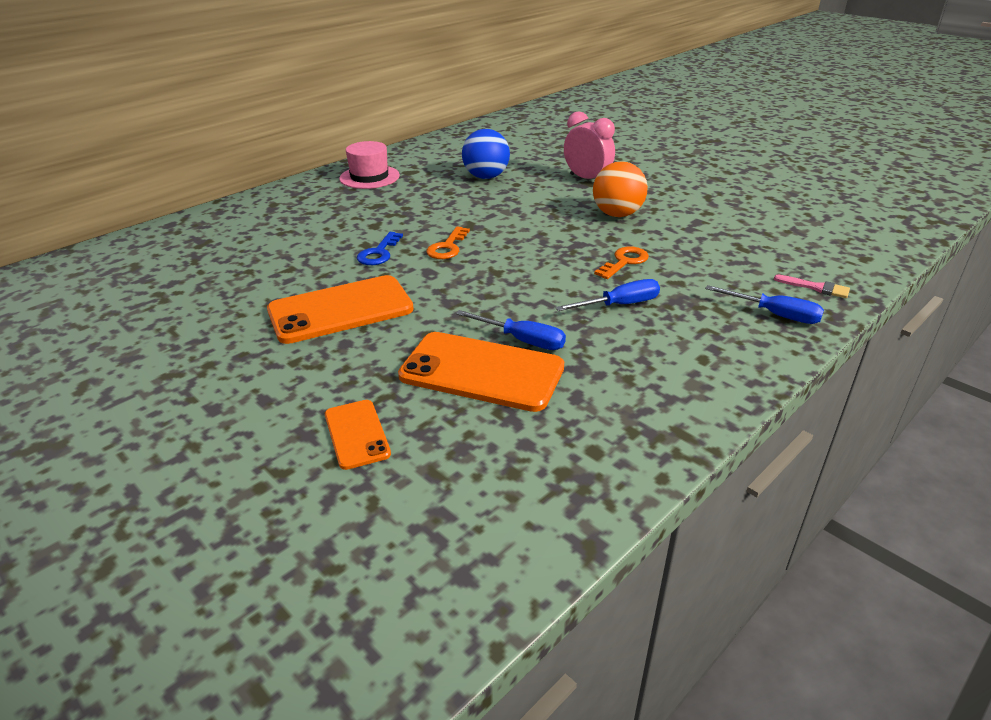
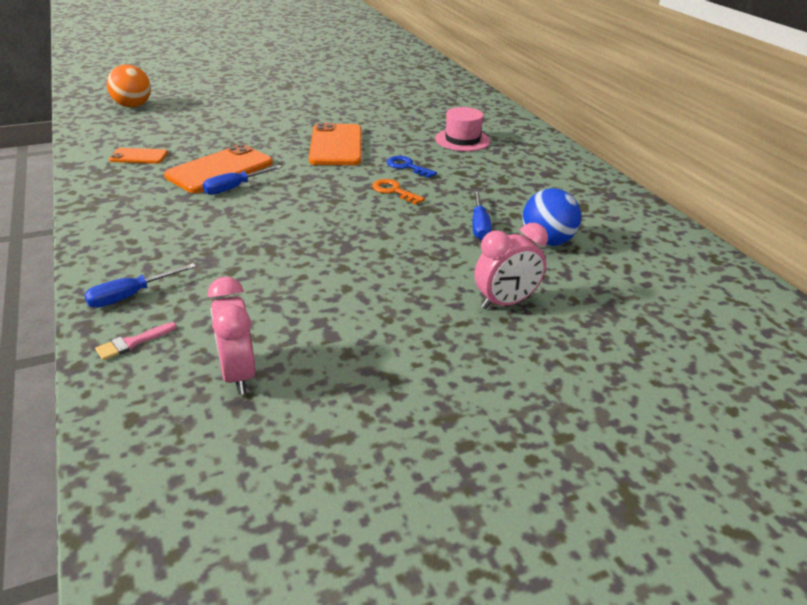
camera: 110 degrees right, 0 degrees up
orange phone [325,400,391,470] -> orange phone moved to [109,148,168,164]
pink hat [339,141,400,189] -> pink hat moved to [435,107,490,151]
blue screwdriver [555,279,660,311] -> blue screwdriver moved to [472,191,492,240]
orange ball [593,161,648,217] -> orange ball moved to [107,64,151,108]
orange key [594,246,649,279] -> none
none -> pink clock [208,277,256,395]

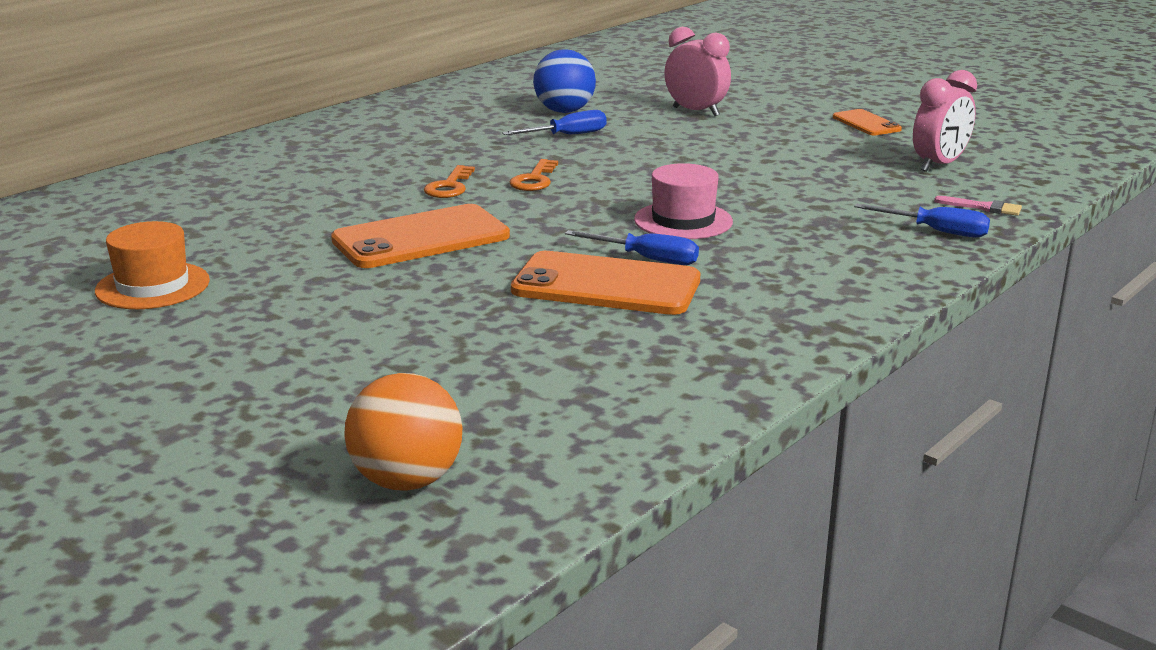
camera: 115 degrees left, 10 degrees down
orange phone [109,148,168,164] -> orange phone moved to [833,109,902,135]
blue key [387,156,437,178] -> orange key [424,165,475,198]
pink hat [435,107,490,151] -> pink hat moved to [634,163,733,239]
none -> orange hat [95,221,210,309]

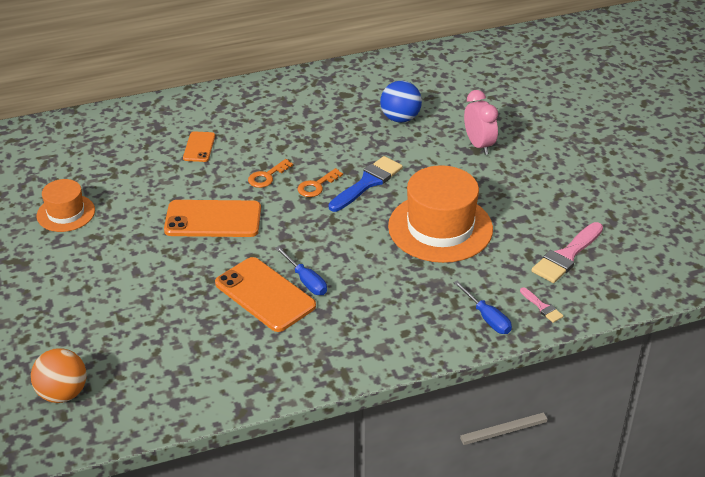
camera: 30 degrees right, 15 degrees up
blue screwdriver [502,110,607,135] -> none
pink hat [634,163,733,239] -> none
orange phone [833,109,902,135] -> orange phone moved to [183,131,215,162]
pink clock [913,70,977,172] -> pink brush [531,222,603,283]
none -> blue brush [328,156,403,212]
none -> orange hat [388,165,493,263]

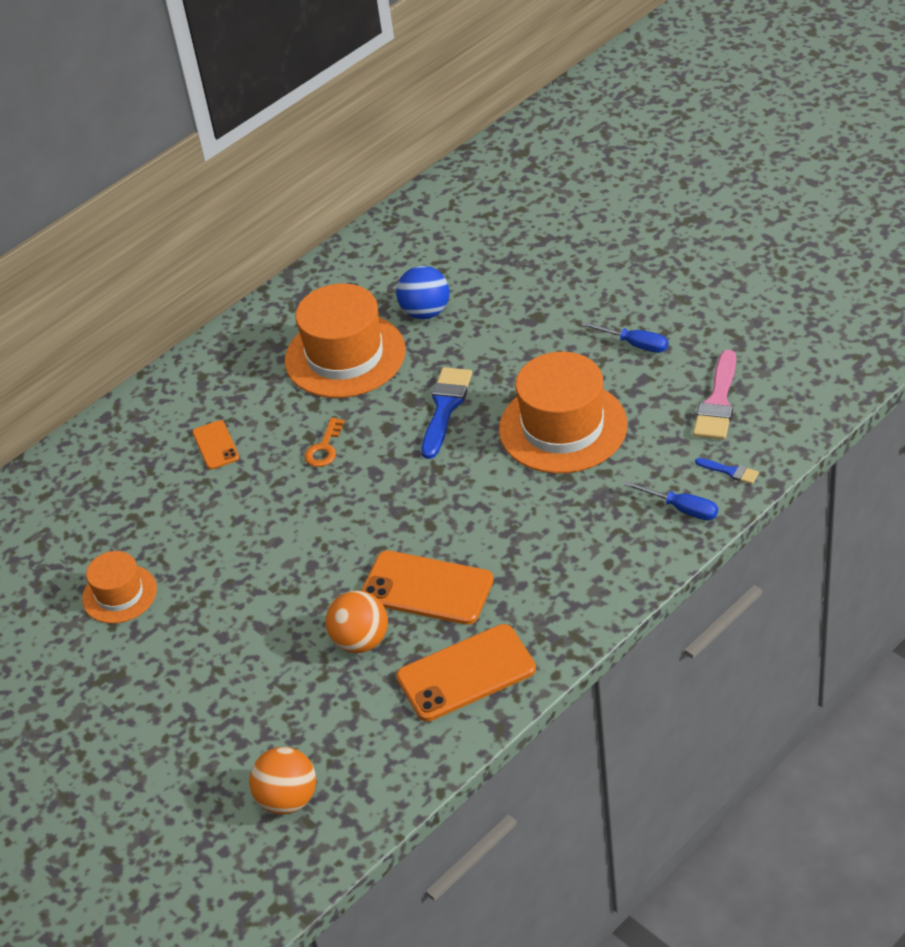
camera: 20 degrees left, 5 degrees up
orange phone [164,200,261,237] -> orange phone moved to [396,624,536,721]
blue screwdriver [275,246,327,295] -> blue screwdriver moved to [581,322,668,353]
orange key [298,168,343,197] -> none
pink clock [464,90,498,155] -> none
pink brush [520,287,563,323] -> blue brush [695,458,759,484]
none -> orange hat [285,283,406,398]
none -> orange ball [325,590,388,653]

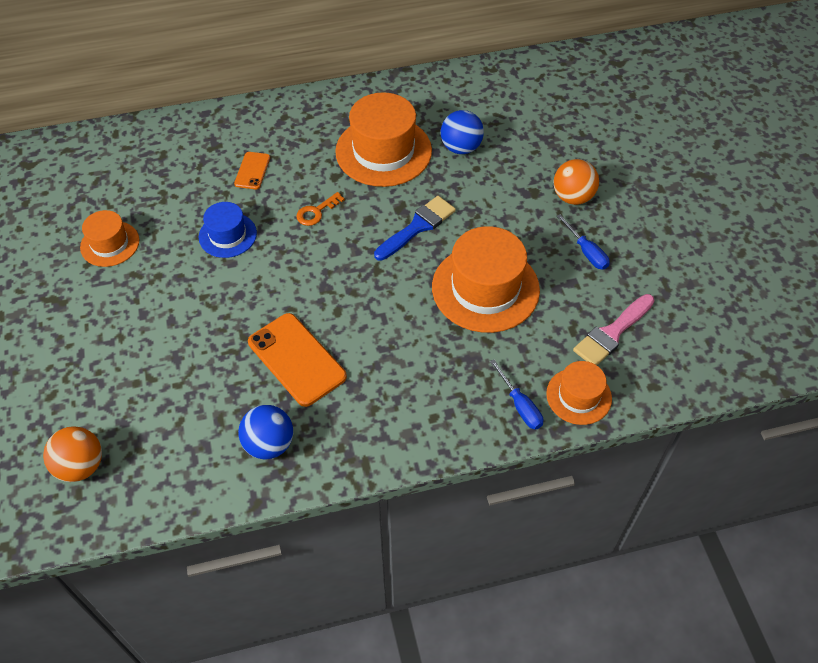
camera: 25 degrees right, 10 degrees up
orange ball [325,590,388,653] -> orange ball moved to [553,159,599,205]
orange phone [396,624,536,721] -> blue ball [238,405,293,459]
blue brush [695,458,759,484] -> orange hat [546,361,612,425]
none -> blue hat [199,202,257,258]

